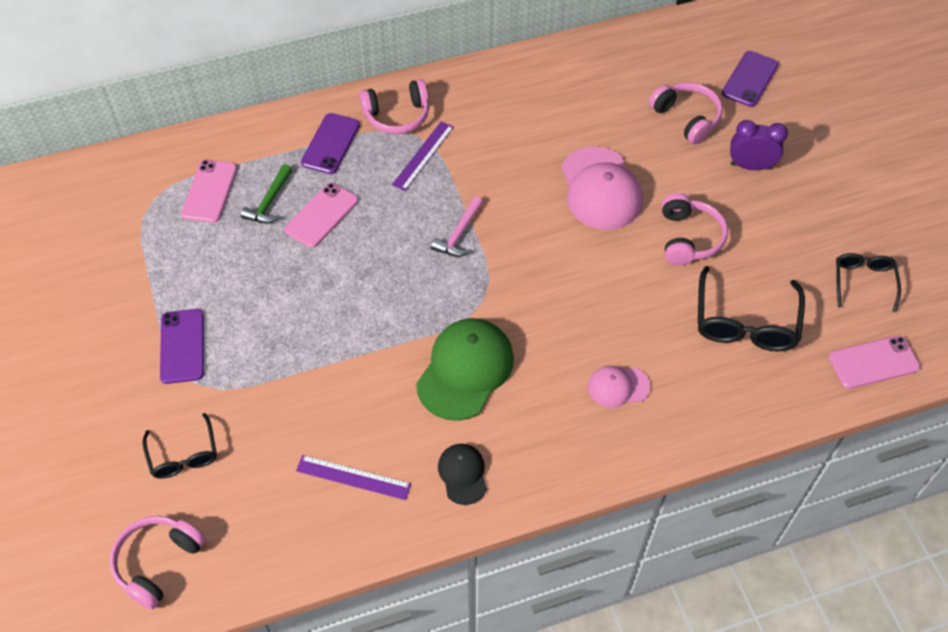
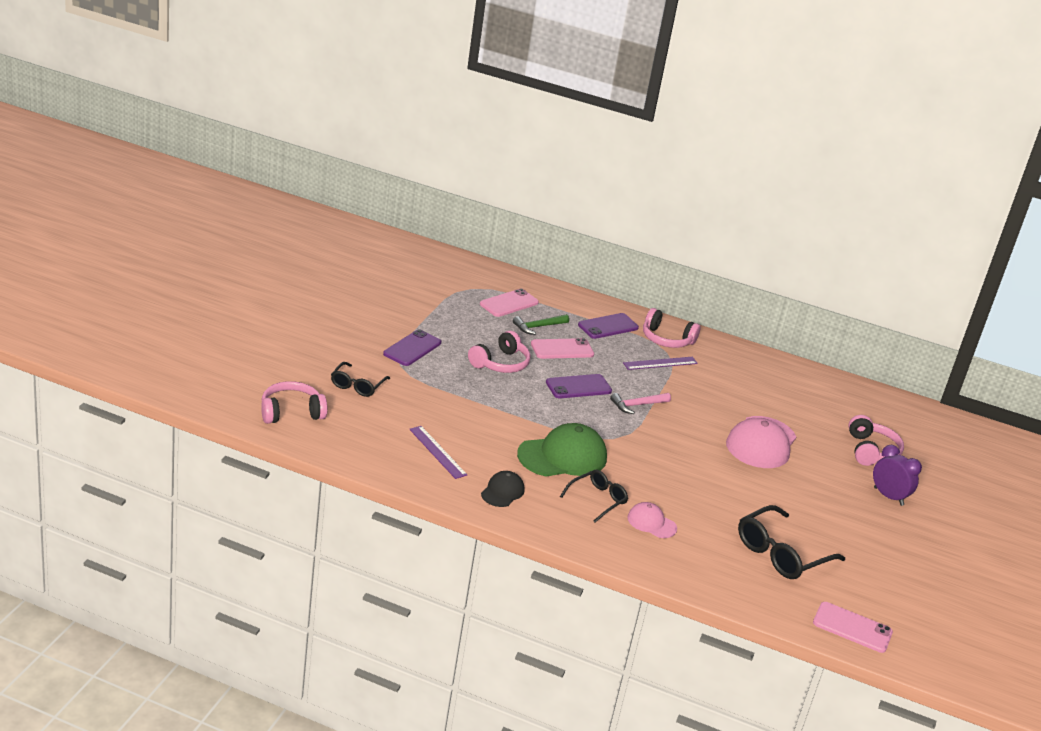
camera: 35 degrees right, 25 degrees down
pink headphones [662,193,728,266] -> pink headphones moved to [468,331,530,373]
purple phone [722,51,779,107] -> purple phone moved to [546,374,612,398]
black glasses [836,253,901,312] -> black glasses moved to [560,470,628,523]

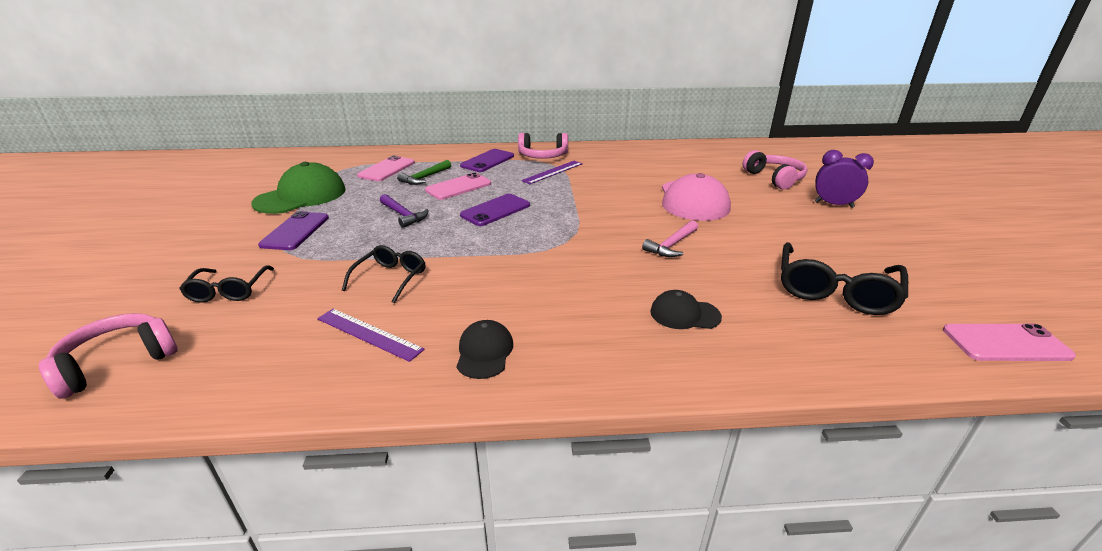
camera: 20 degrees left, 0 degrees up
pink headphones [468,331,530,373] -> purple hammer [380,194,429,228]
green cap [517,423,607,477] -> green cap moved to [251,162,346,214]
black glasses [560,470,628,523] -> black glasses moved to [342,245,425,304]
pink hammer [610,393,671,414] -> pink hammer moved to [642,220,698,257]
pink cap [627,502,677,538] -> black cap [650,290,722,329]

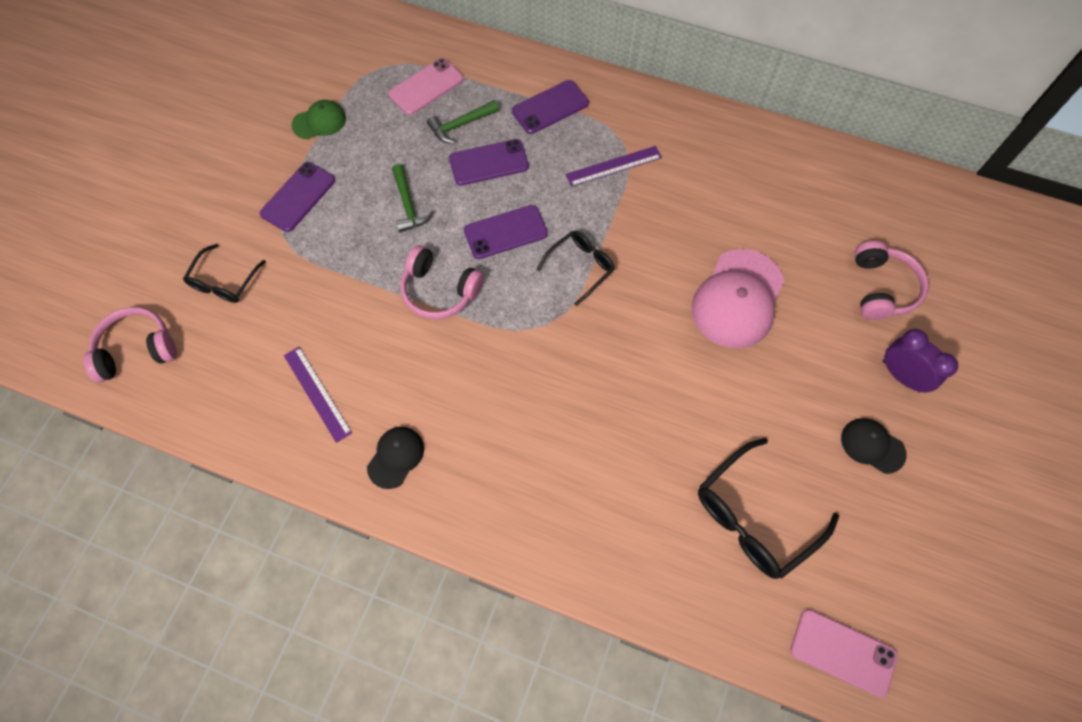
camera: 25 degrees right, 35 degrees up
green cap [251,162,346,214] -> green cap [292,100,346,139], size x0.53
black glasses [342,245,425,304] -> black glasses moved to [537,231,615,306]
purple hammer [380,194,429,228] -> green hammer [392,164,433,233]
pink phone [425,173,491,200] -> purple phone [449,139,529,186]
pink headphones [518,133,568,159] -> pink headphones moved to [400,246,484,319]
pink hammer [642,220,698,257] -> none
black cap [650,290,722,329] -> black cap moved to [841,418,906,474]

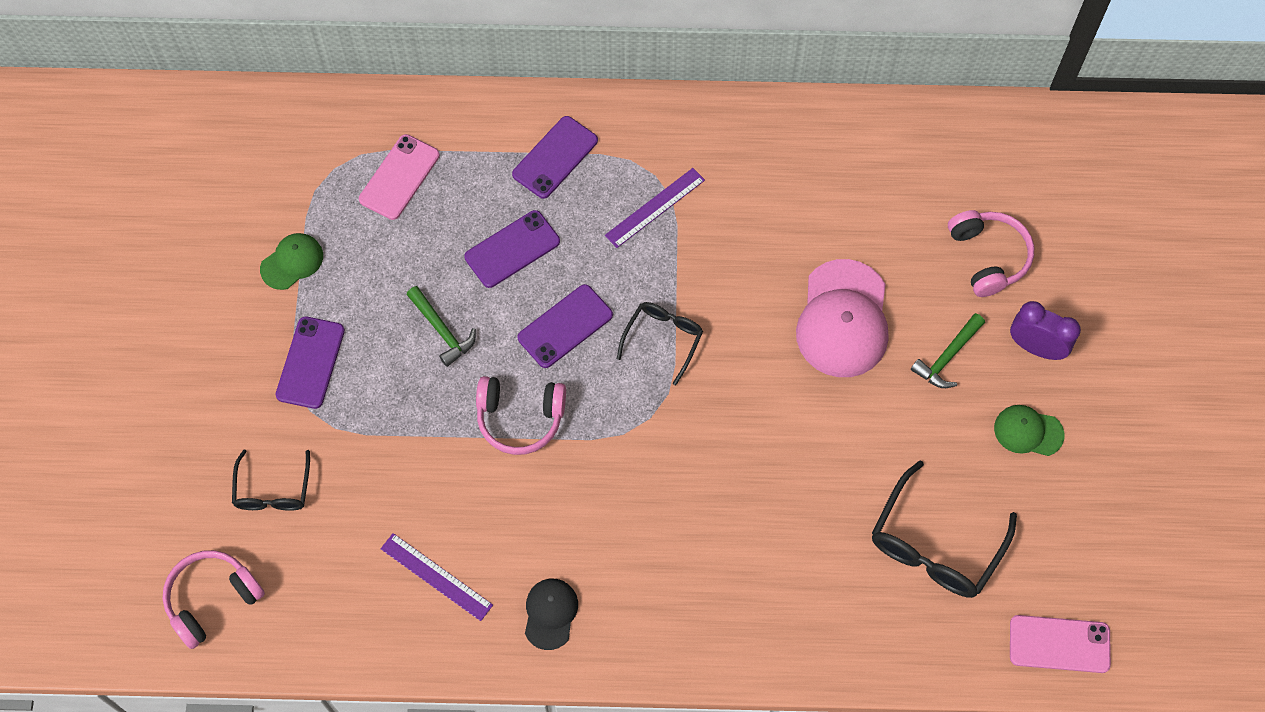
camera: 20 degrees left, 0 degrees up
green hammer [427,100,499,144] -> green hammer moved to [911,313,985,388]
black cap [841,418,906,474] -> green cap [994,405,1064,456]

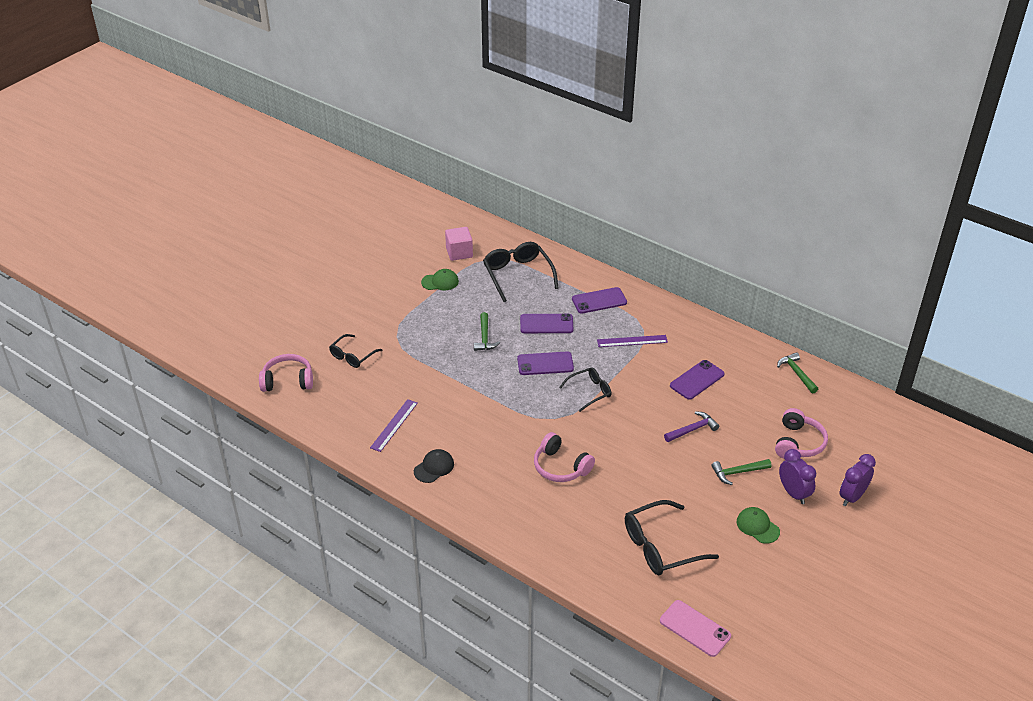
camera: 35 degrees right, 25 degrees down
purple phone [276,317,345,409] -> purple phone moved to [670,360,725,400]
pink phone [359,134,440,220] -> black glasses [483,242,559,302]
purple ruler [381,533,493,621] -> purple ruler turned 45 degrees clockwise [370,399,418,452]
pink headphones [476,376,566,455] -> pink headphones moved to [534,432,595,482]
pink cap [796,259,888,377] -> purple hammer [664,412,719,442]
none -> pink cube [445,227,473,261]
none -> green hammer [777,352,818,393]
none -> purple clock [840,454,876,506]

